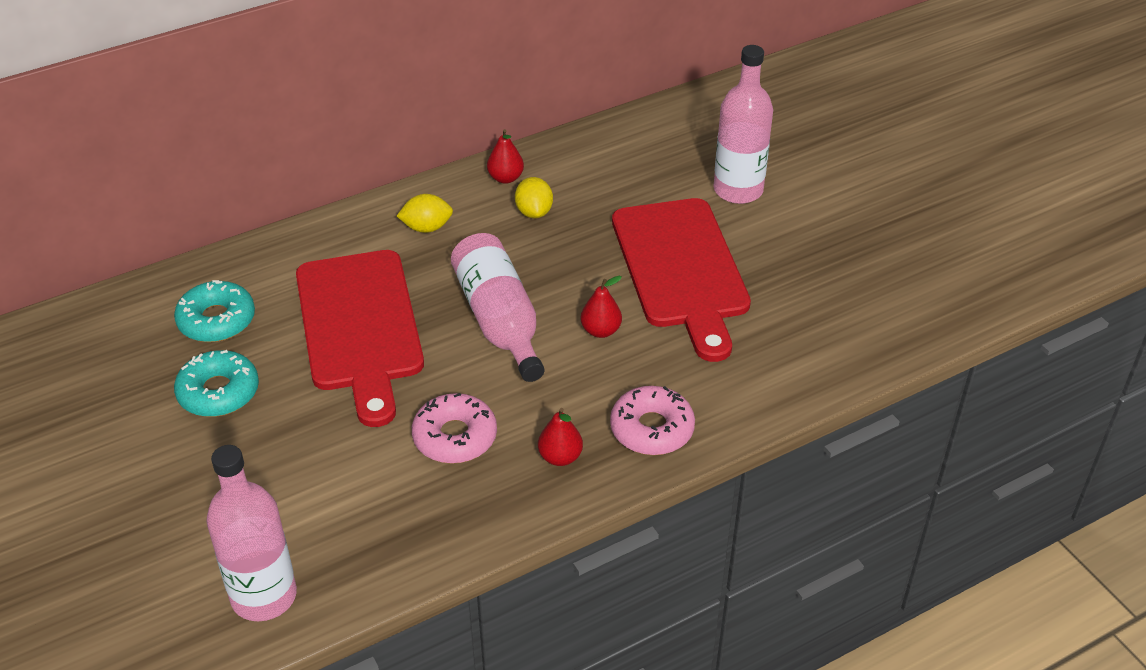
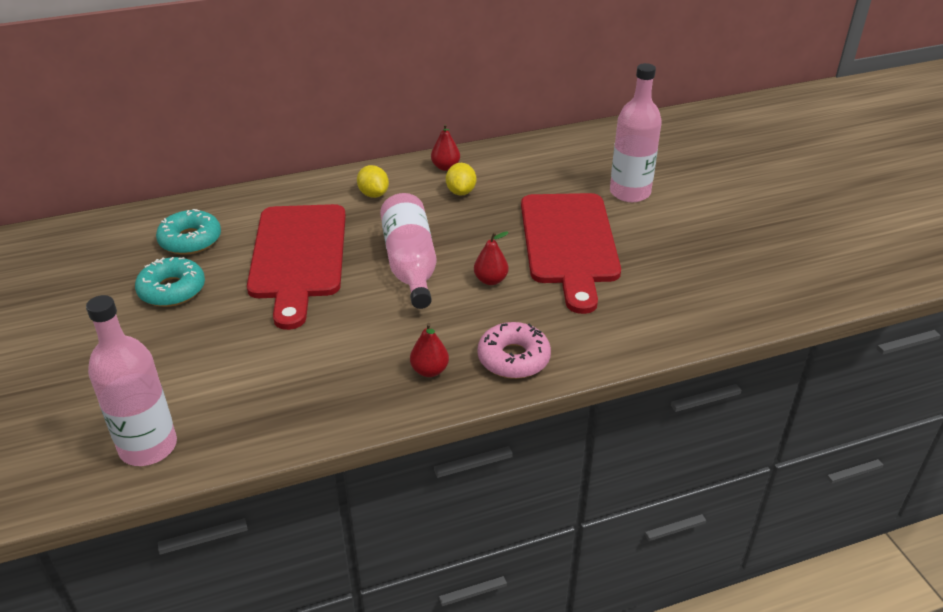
camera: 10 degrees right, 5 degrees down
yellow lemon [397,194,453,233] -> yellow lemon turned 60 degrees clockwise [357,165,389,198]
pink donut [412,393,497,464] -> none

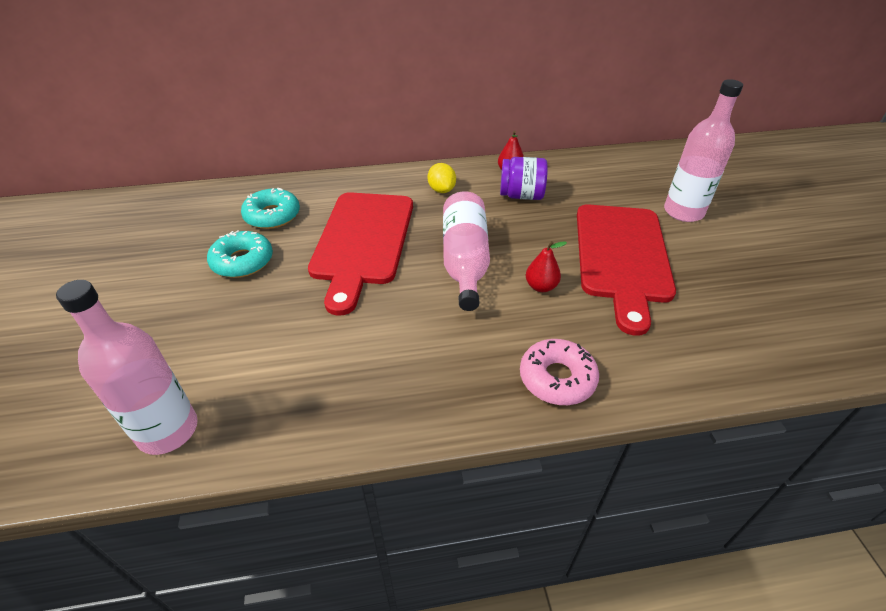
camera: 10 degrees right, 5 degrees up
red pear [410,323,449,377] -> none
yellow lemon [446,163,476,195] -> purple jar [500,157,548,200]

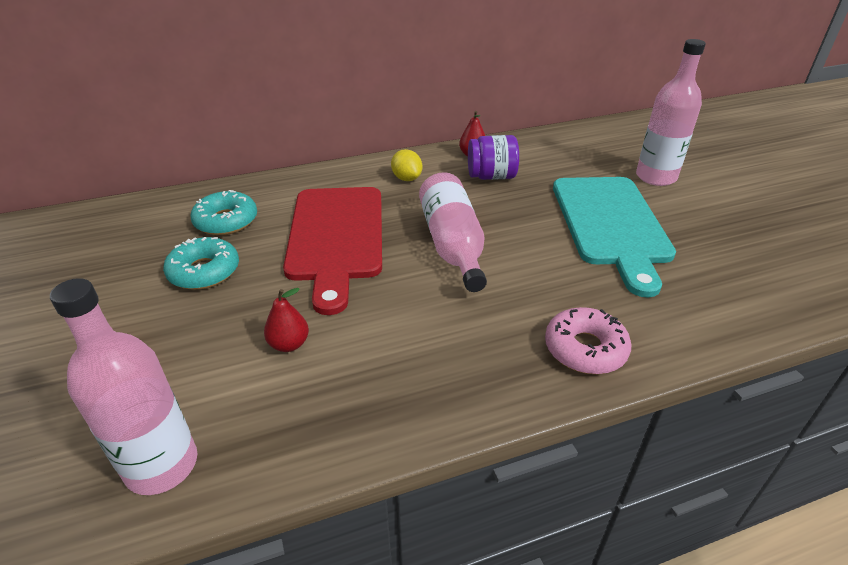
camera: 10 degrees left, 5 degrees down
red pear [526,241,567,292] -> red pear moved to [264,288,309,352]
red cutting board [577,204,676,336] -> turquoise cutting board [553,177,676,297]

